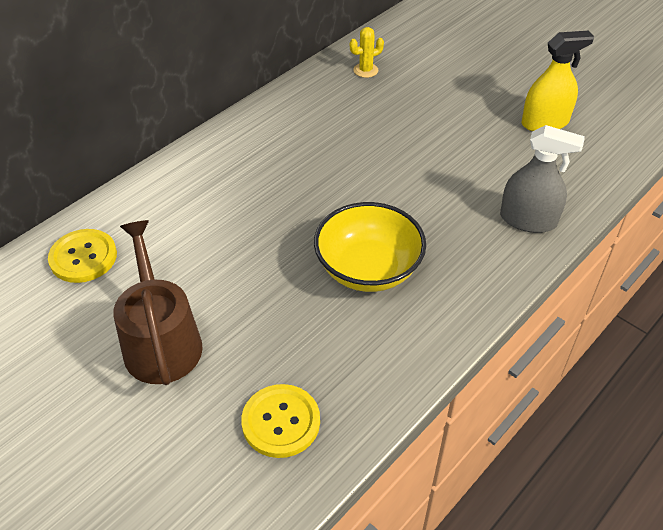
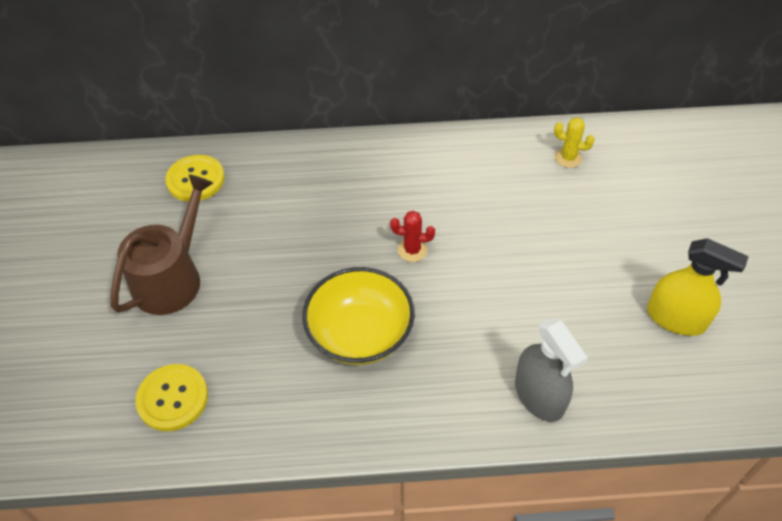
camera: 45 degrees right, 5 degrees up
none -> red cactus [390,211,435,262]

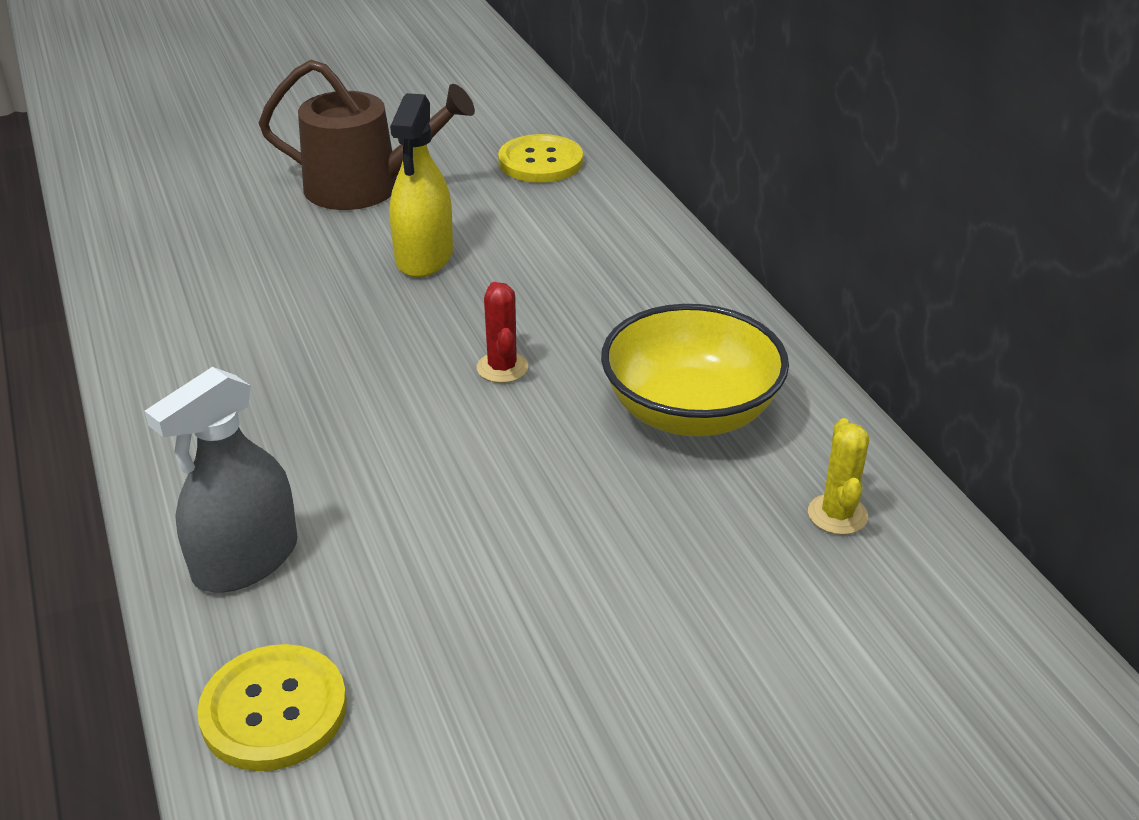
camera: 70 degrees right, 15 degrees down
yellow button [135,364,208,431] -> yellow button moved to [197,644,347,771]
yellow bowl [302,267,415,365] -> yellow bowl moved to [601,304,789,436]
yellow spray bottle [647,238,749,336] -> yellow spray bottle moved to [390,93,453,277]

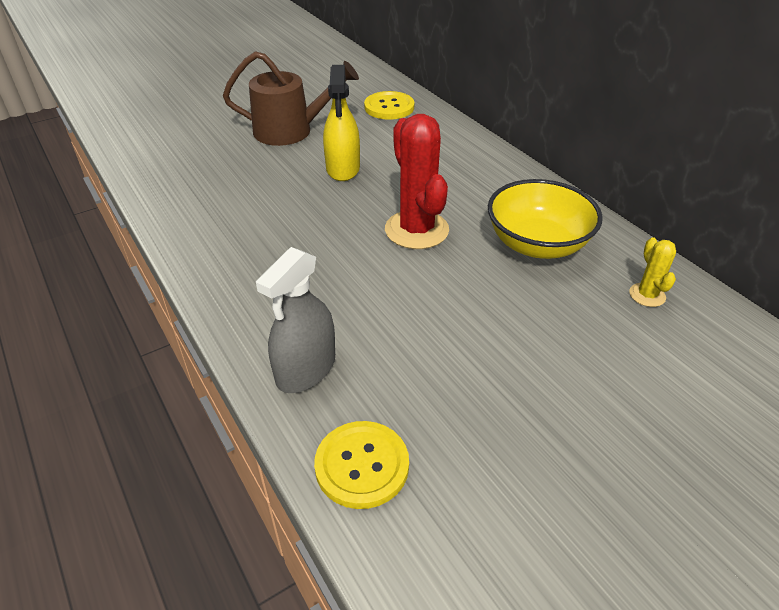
camera: 10 degrees left, 5 degrees up
red cactus [477,282,528,383] -> red cactus [385,114,449,249], size x2.05

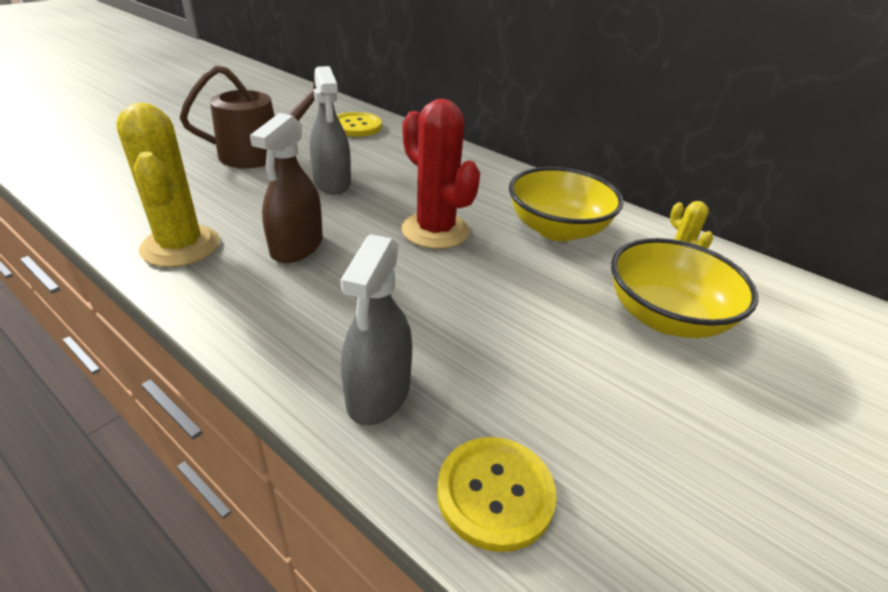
camera: 20 degrees left, 5 degrees down
yellow spray bottle [323,65,360,181] -> grey spray bottle [310,66,351,195]
none -> yellow cactus [116,103,220,267]
none -> brown spray bottle [250,113,323,263]
none -> yellow bowl [611,238,758,338]

